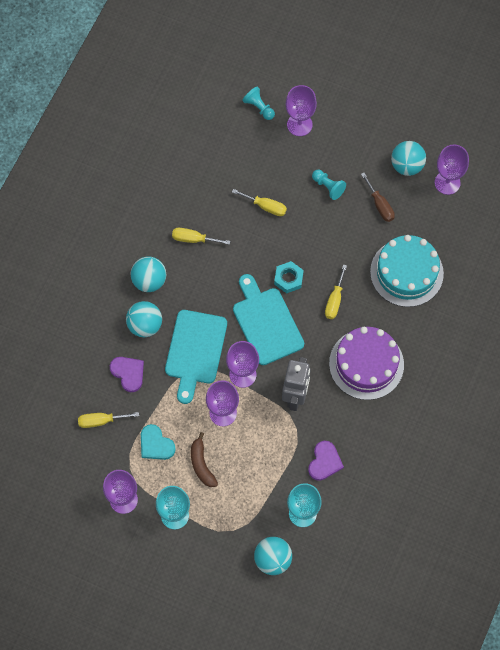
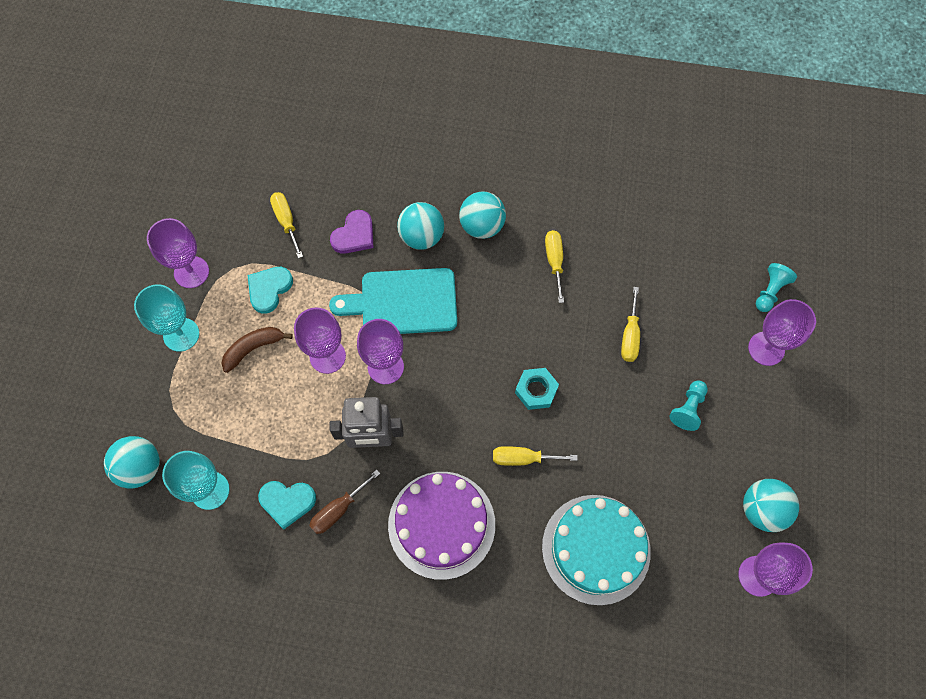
camera: 75 degrees right, 0 degrees up
turquoise cutting board [233,274,304,365] -> none
purple heart [308,441,344,481] -> turquoise heart [258,481,316,529]
brown screwdriver [361,173,395,222] -> brown screwdriver moved to [309,469,380,534]

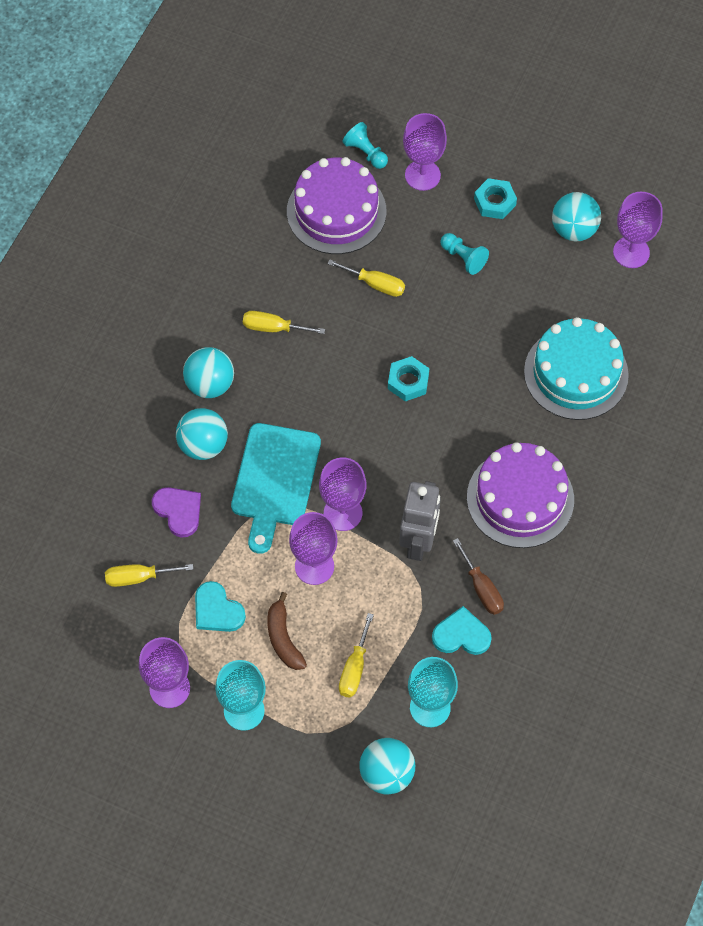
camera: 75 degrees left, 5 degrees down
turquoise heart [258,481,316,529] -> turquoise heart turned 105 degrees counterclockwise [432,606,492,655]
yellow screwdriver [493,446,578,466] -> yellow screwdriver moved to [339,613,374,697]
none -> purple cake [287,157,386,254]
none -> turquoise nut [474,178,517,219]

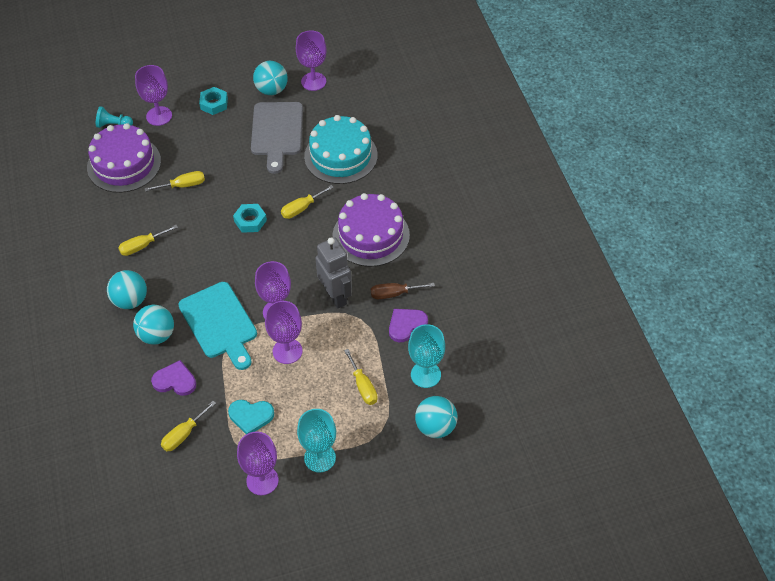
camera: 40 degrees left, 10 degrees down
brown banana [267,592,307,670] -> none
turquoise heart [432,606,492,655] -> purple heart [389,309,428,342]
turquoise pawn [440,233,489,275] -> none
brown screwdriver [453,538,504,615] -> brown screwdriver turned 150 degrees clockwise [371,283,435,299]
none -> grey cutting board [251,102,303,174]
none -> yellow screwdriver [281,185,334,219]

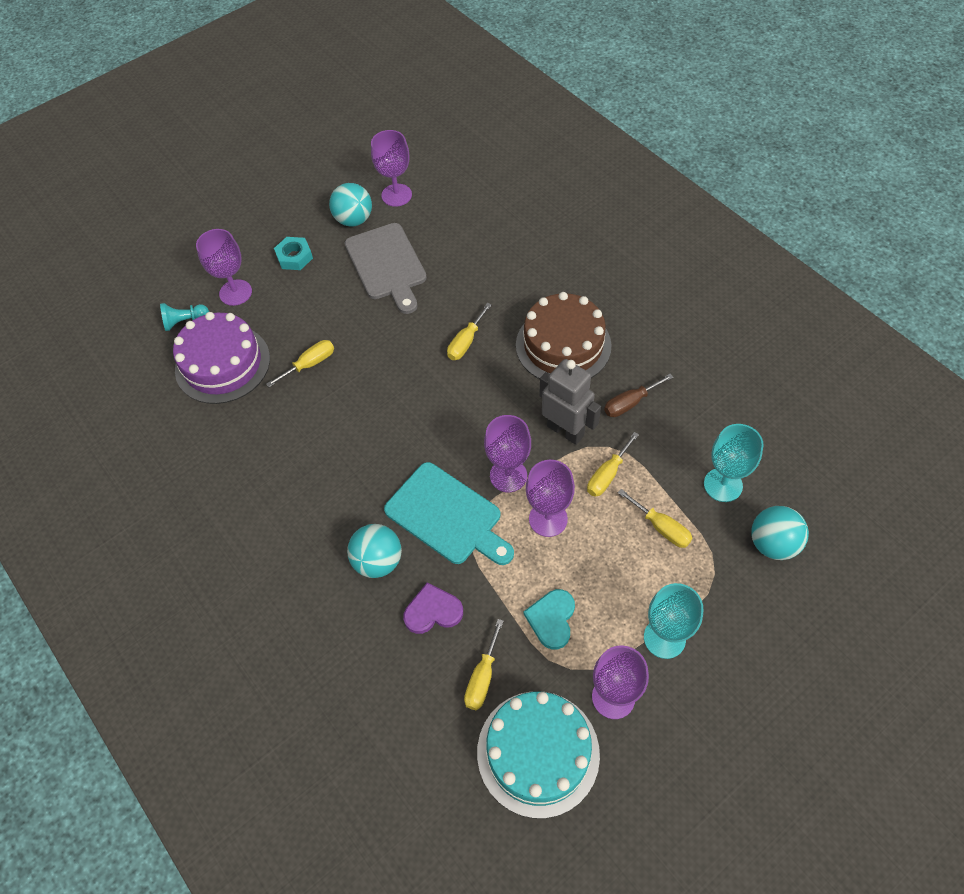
camera: 20 degrees left, 5 degrees up
turquoise ball [107,270,147,309] -> none
yellow screwdriver [118,225,178,256] -> yellow screwdriver moved to [587,432,639,497]
turquoise heart [228,400,274,434] -> turquoise heart turned 120 degrees clockwise [523,589,575,649]
turquoise nut [233,204,267,233] -> none
turquoise cake [304,115,378,184] -> turquoise cake moved to [477,691,600,819]
purple cake [333,193,410,267] -> brown cake [516,292,611,379]
purple heart [389,309,428,342] -> none

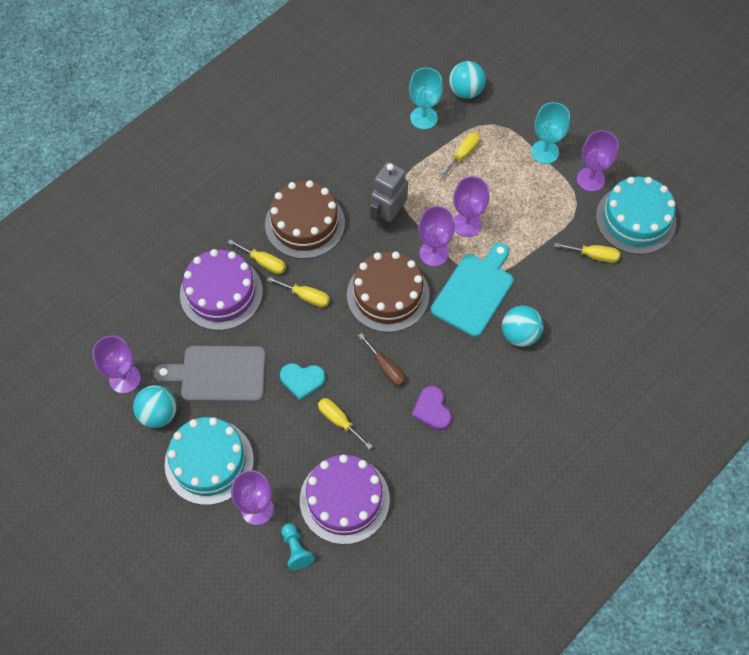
camera: 100 degrees left, 5 degrees up
turquoise nut [274,237,313,270] -> turquoise cake [165,417,254,505]
grey cutting board [345,223,427,314] -> grey cutting board turned 150 degrees counterclockwise [154,346,266,402]
purple heart [403,582,463,634] -> purple heart moved to [411,386,452,430]
turquoise heart [523,589,575,649] -> turquoise heart moved to [280,363,326,401]
yellow screwdriver [587,432,639,497] -> yellow screwdriver moved to [228,239,286,274]
brown screwdriver [604,374,673,417] -> brown screwdriver moved to [358,333,405,387]
none -> purple cake [180,249,263,330]
none -> brown cake [347,251,429,332]

